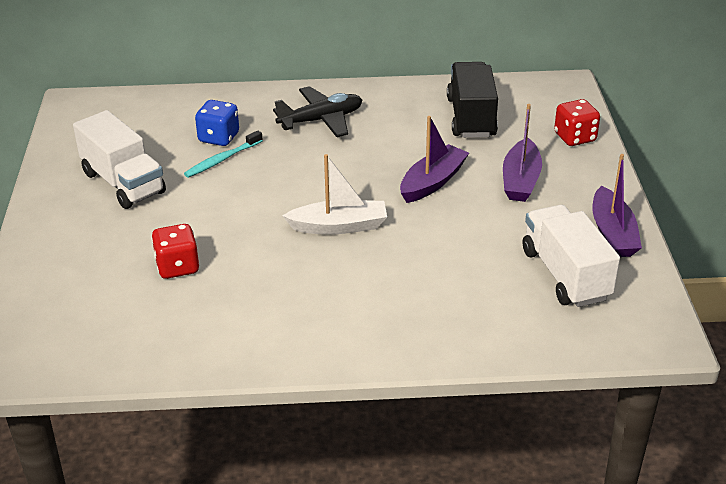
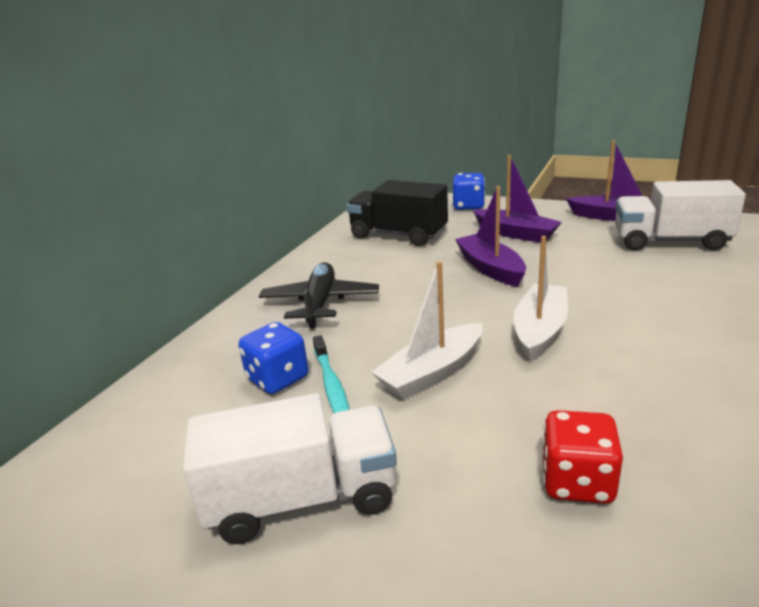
camera: 60 degrees left, 10 degrees down
red dice [554,99,600,146] -> blue dice [452,173,485,210]
none -> white boat [371,261,483,399]

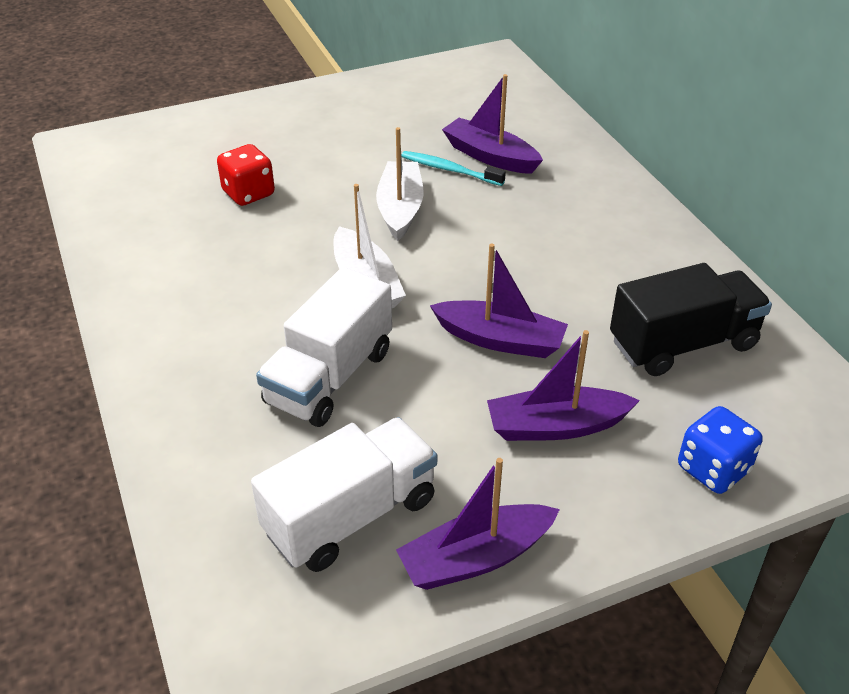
camera: 130 degrees right, 15 degrees up
white truck [183,393,397,544] -> white truck moved to [256,267,392,427]
blue dice [239,322,308,394] -> purple boat [442,74,543,174]
black plane [259,262,379,328] -> none

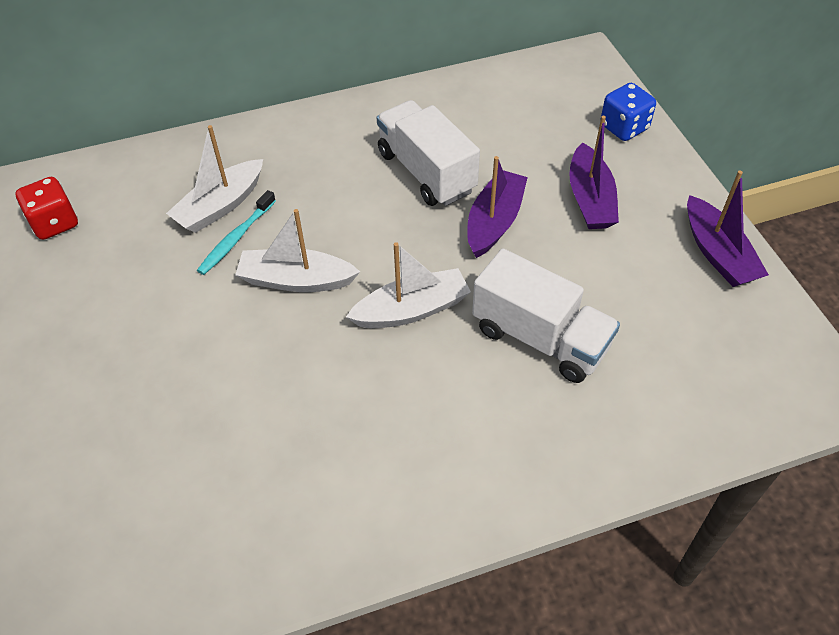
camera: 85 degrees left, 10 degrees up
red dice [217,144,275,206] -> red dice moved to [16,177,78,240]
white truck [251,417,437,572] -> white truck moved to [377,100,480,206]
purple boat [442,74,543,174] -> white boat [166,125,263,233]
black truck [610,263,772,376] -> none

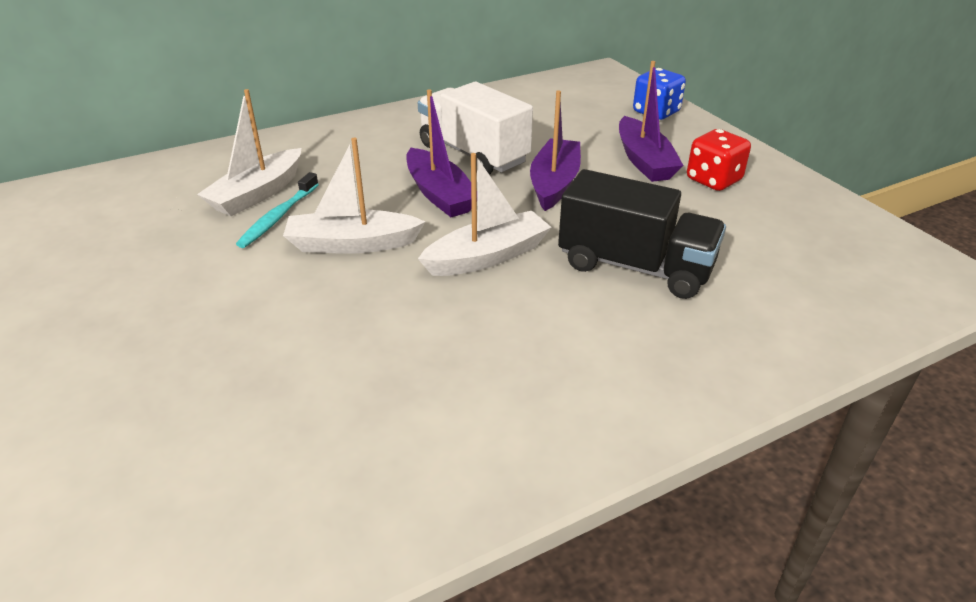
camera: 10 degrees left, 15 degrees down
red dice [16,177,78,240] -> red dice moved to [687,129,751,191]
white truck [472,248,620,383] -> black truck [558,169,726,299]
purple boat [687,171,769,287] -> purple boat moved to [406,89,472,217]

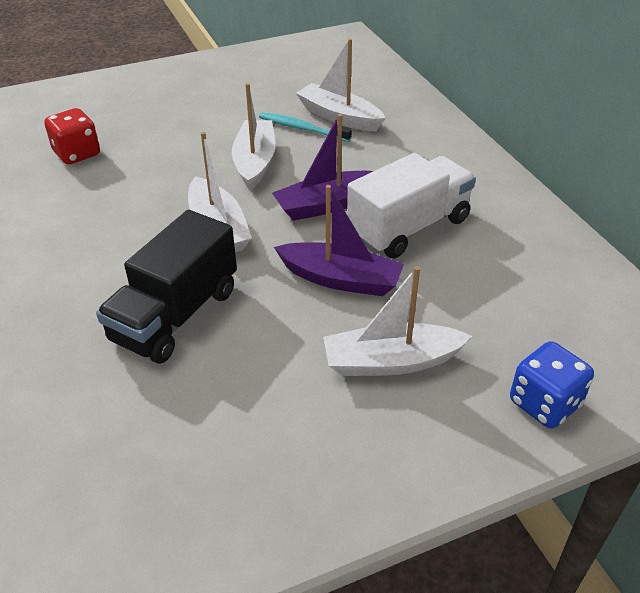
camera: 95 degrees right, 5 degrees up
purple boat [619,61,684,182] -> white boat [323,266,472,376]
red dice [687,129,751,191] -> red dice moved to [45,108,100,164]

